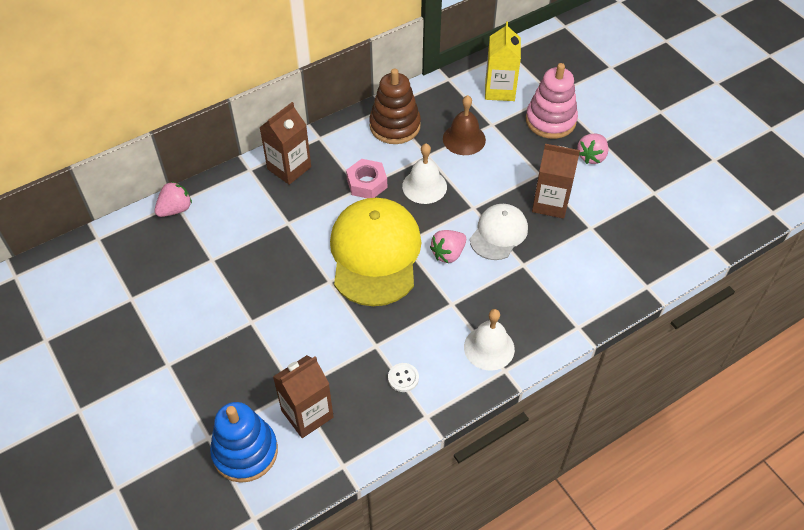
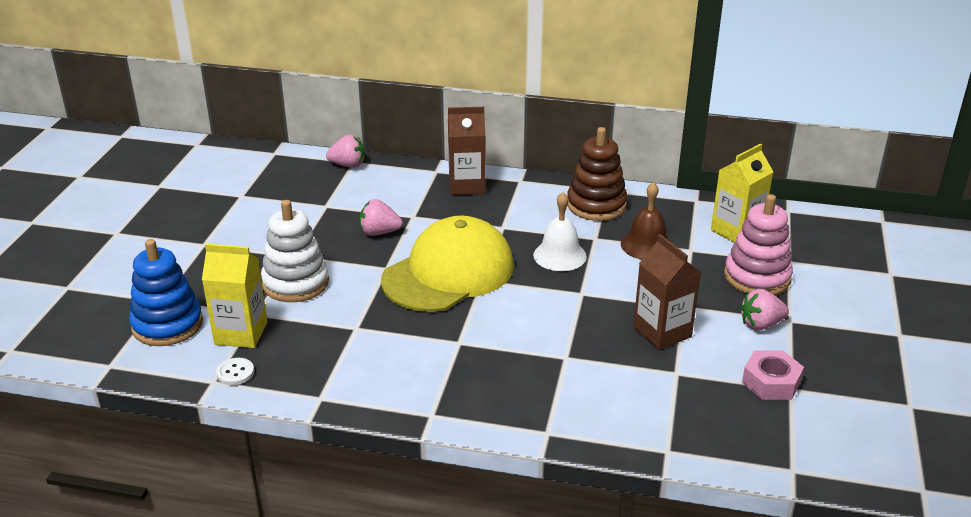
camera: 45 degrees right, 20 degrees down
brown carton [273,355,334,438] -> yellow carton [202,244,267,348]
pink nut [346,159,387,198] -> pink nut moved to [742,351,804,400]
white button [388,363,419,392] -> white button moved to [216,358,254,385]
pink strawberry [430,230,466,263] -> pink strawberry moved to [360,199,403,236]
white bell [464,309,515,371] -> none
white cap [470,204,528,260] -> none
none -> white stacking toy [261,200,329,302]

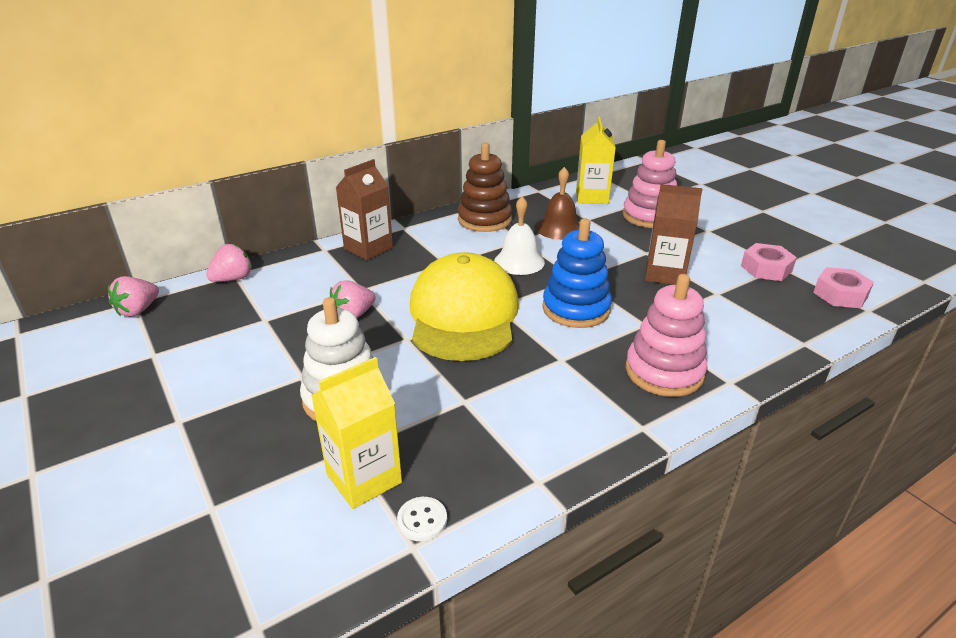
camera: 45 degrees left, 0 degrees up
blue stacking toy [129,239,203,346] -> blue stacking toy moved to [542,219,612,328]
pink strawberry [740,289,789,330] -> pink strawberry moved to [108,276,159,317]
none -> pink stacking toy [625,274,708,397]
none -> pink nut [813,267,874,308]

